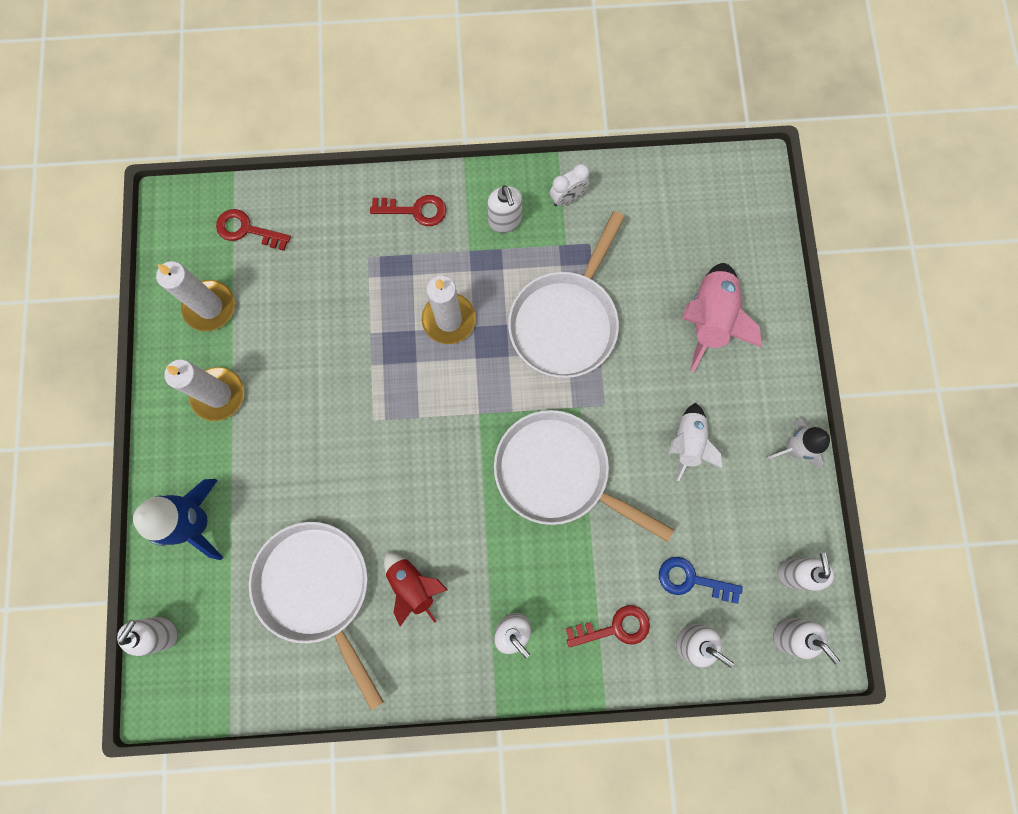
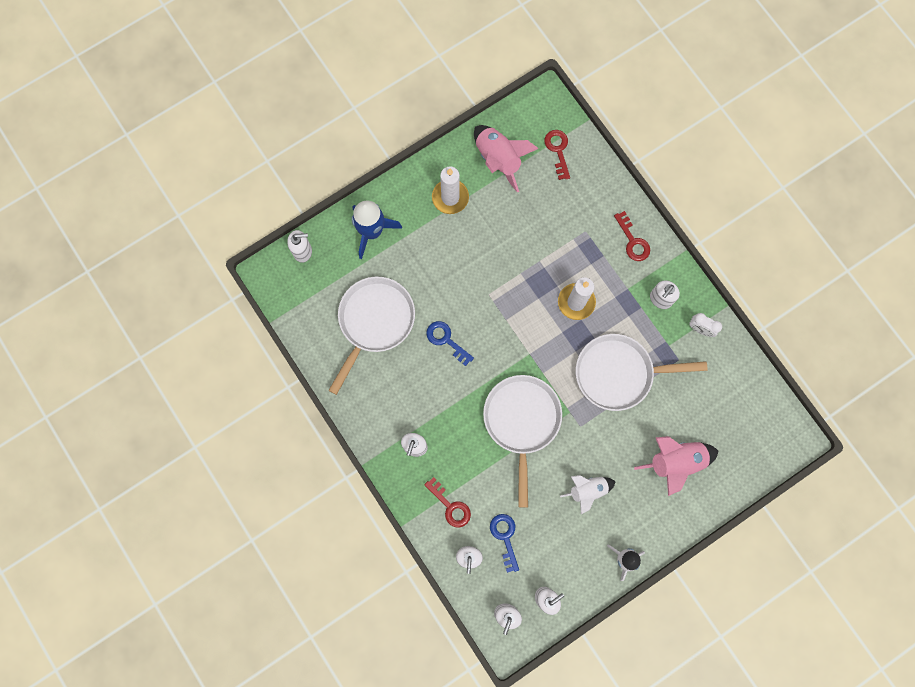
camera: 60 degrees right, 0 degrees up
white candle [156,261,235,331] -> pink rocket [474,125,539,193]
red rocket [384,552,448,626] -> none
none -> blue key [426,321,474,366]

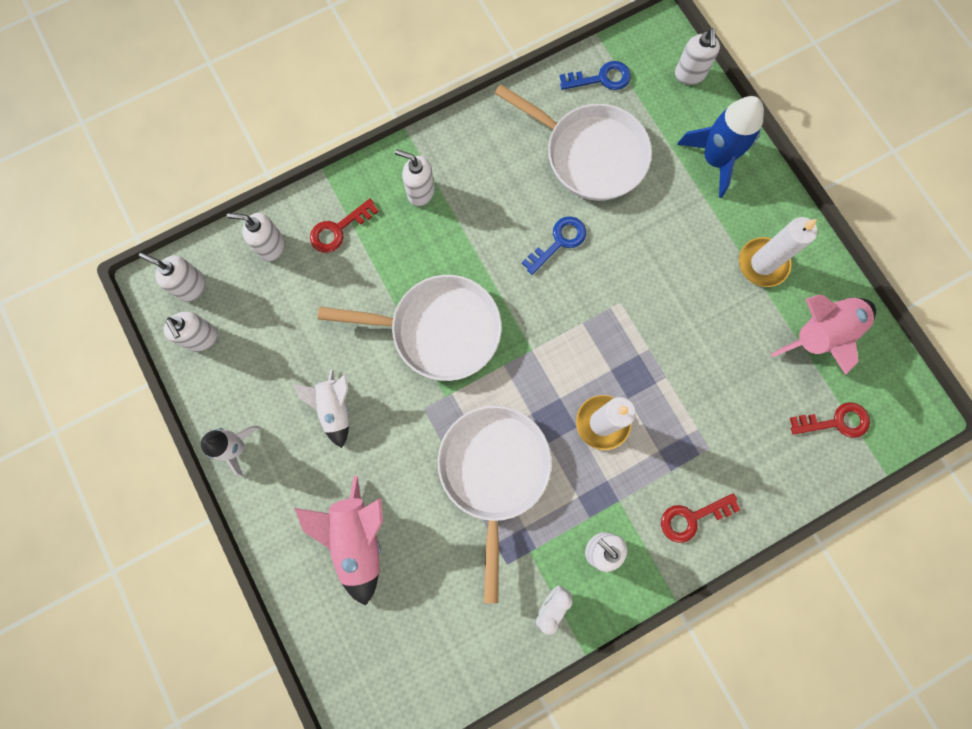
camera: 95 degrees right, 0 degrees up
blue key [490,514,519,573] -> blue key moved to [560,61,631,90]

